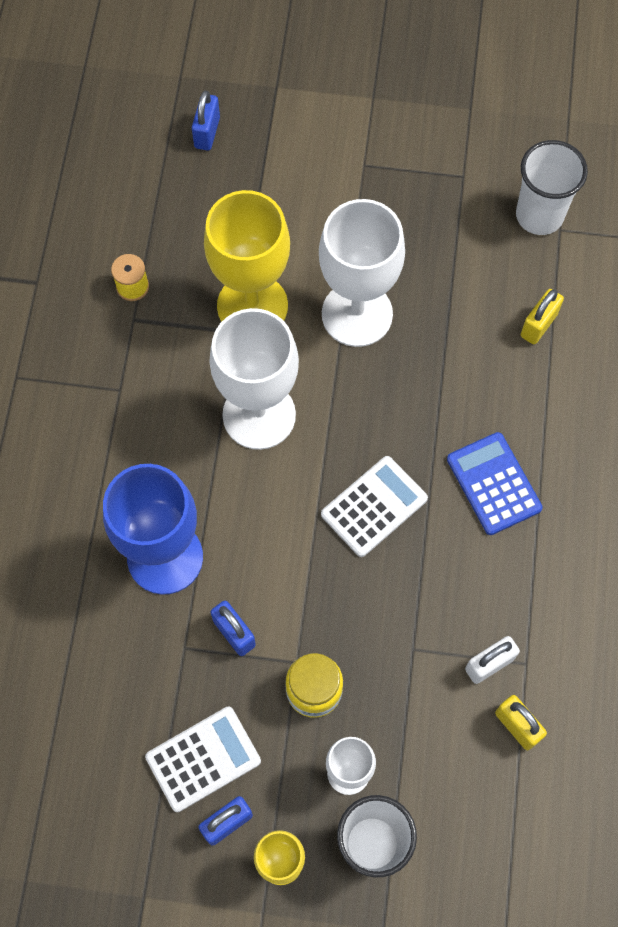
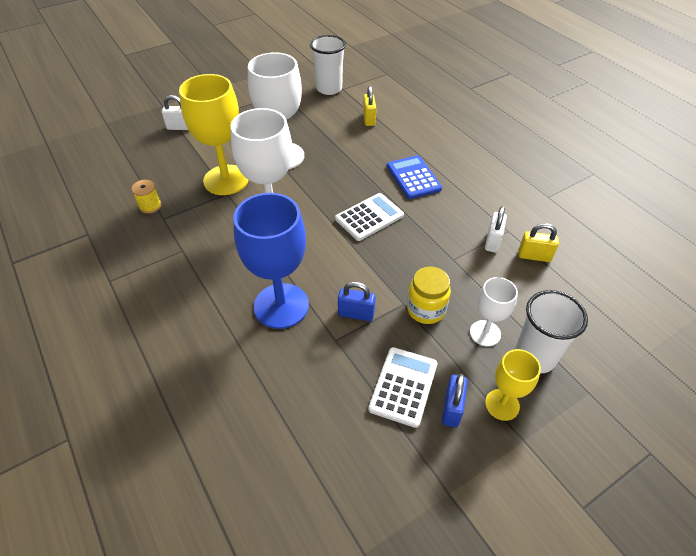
camera: 40 degrees left, 20 degrees down
blue padlock [192,91,220,151] -> none
white calculator [321,456,428,557] -> white calculator turned 45 degrees clockwise [335,193,404,241]
blue calculator [447,432,543,535] -> blue calculator turned 45 degrees clockwise [387,155,442,199]
none -> white padlock [162,95,188,130]

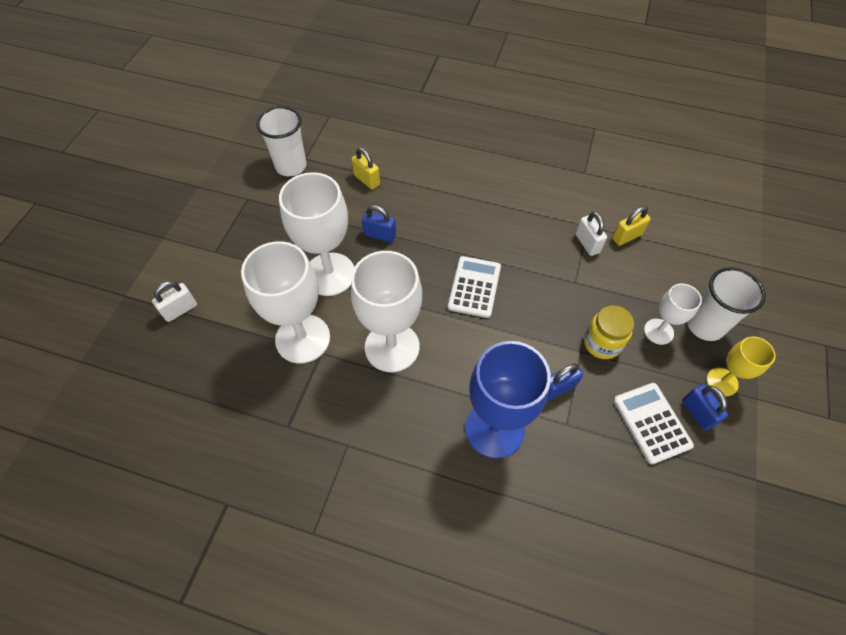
camera: 40 degrees left, 10 degrees up
yellow spool [132,180,161,214] -> none
yellow goblet [179,74,248,195] -> white goblet [241,241,330,363]
blue calculator [387,155,442,199] -> none
none -> blue padlock [362,205,396,243]

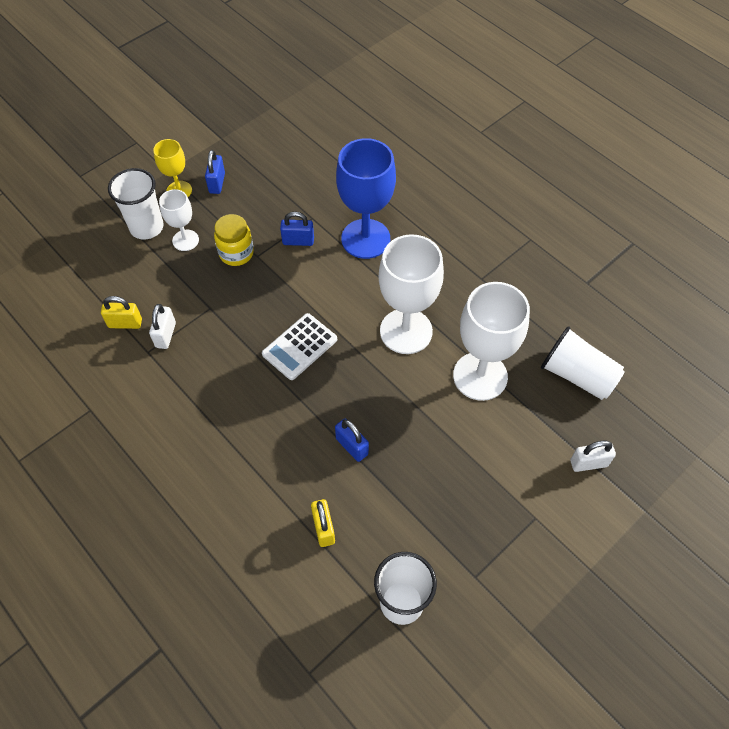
camera: 150 degrees left, 0 degrees up
white goblet [279,172,354,296] -> none
white calculator [614,383,694,464] -> none
none -> white cup [541,326,625,400]

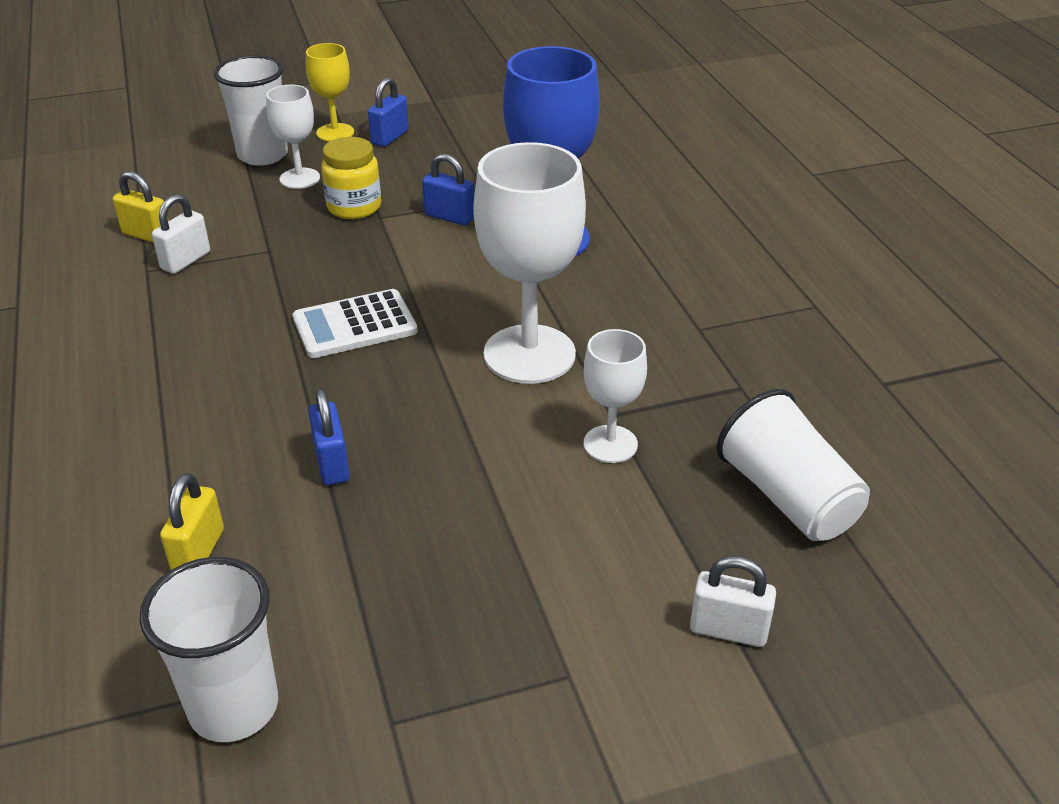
camera: 25 degrees right, 20 degrees down
white goblet [453,282,530,401] -> white goblet [584,329,647,463], size x0.54

